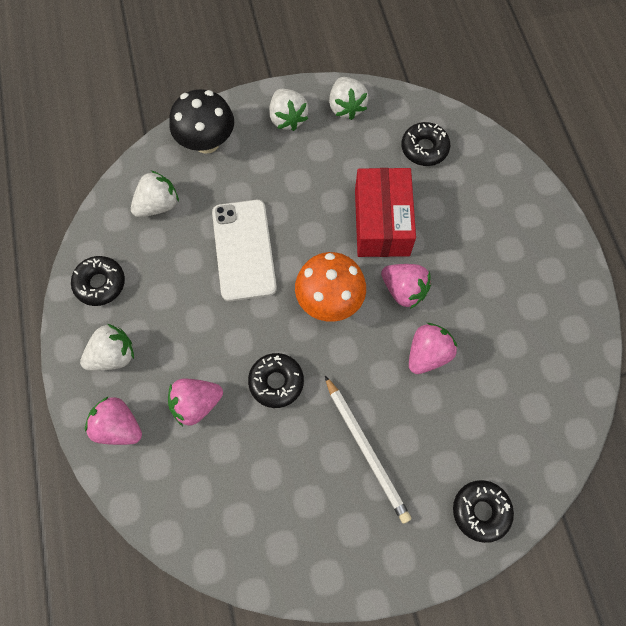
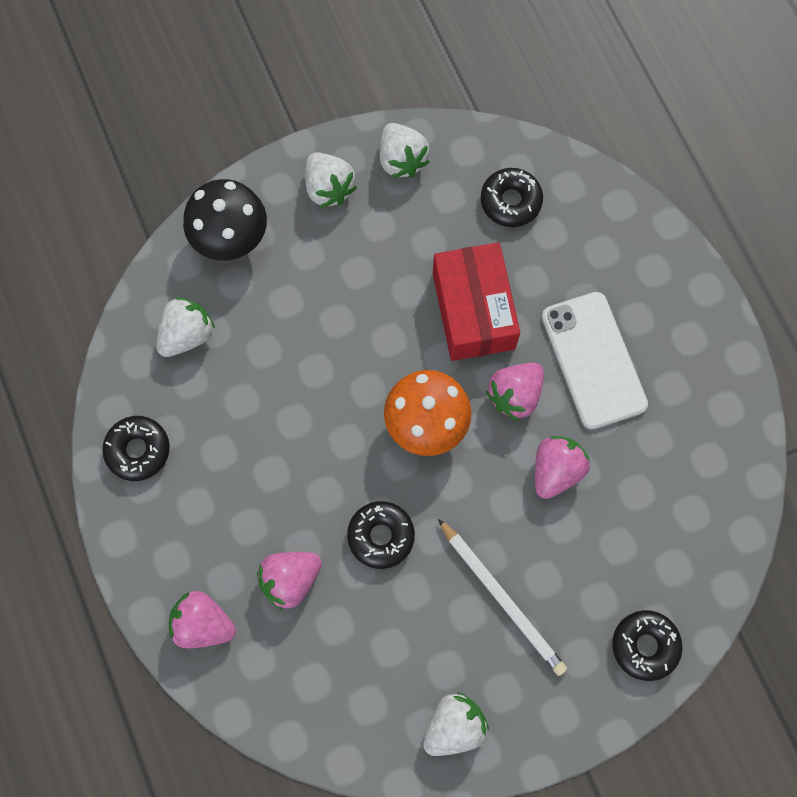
camera: 10 degrees left, 5 degrees up
white strawberry [80,324,134,371] -> white strawberry moved to [423,692,489,756]
white phone [212,200,277,301] -> white phone moved to [542,292,648,430]
pink strawberry [381,264,431,309] -> pink strawberry turned 105 degrees clockwise [486,363,544,421]

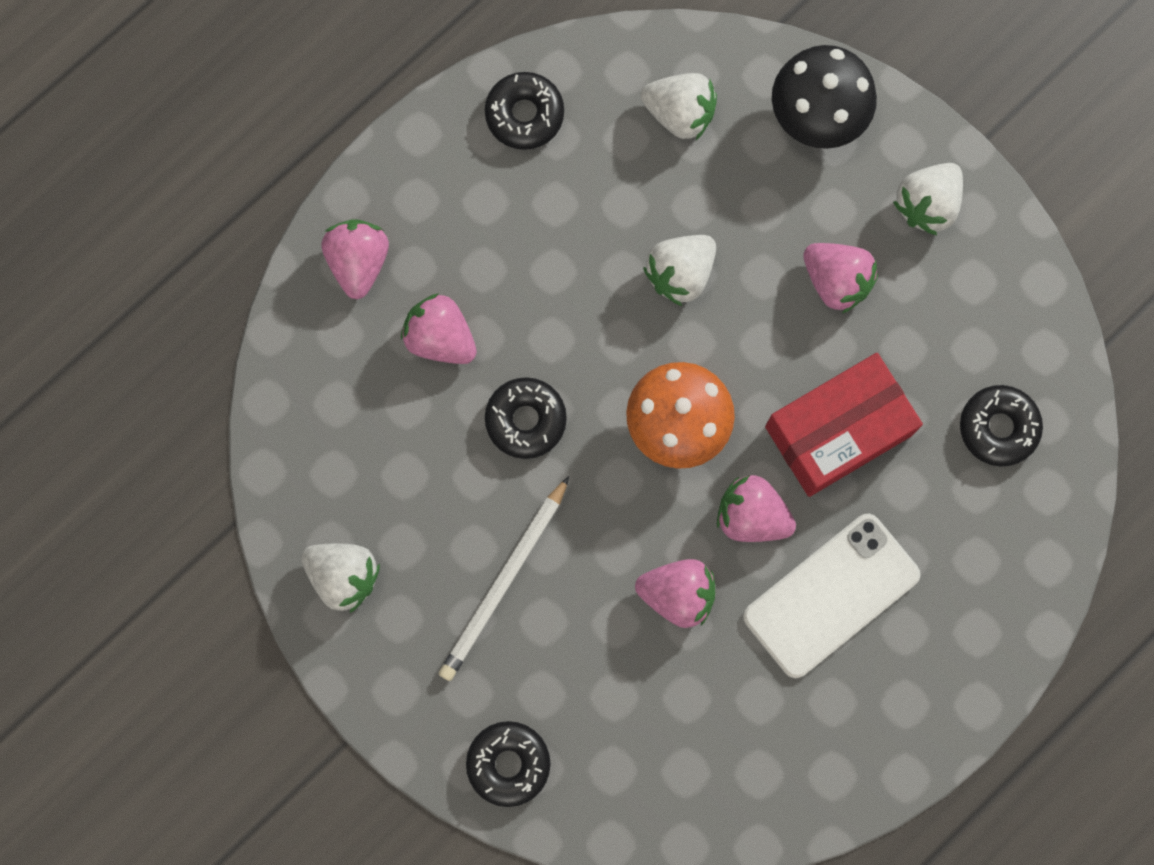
camera: 70 degrees right, 5 degrees up
white strawberry [380,123,430,178] -> white strawberry moved to [643,235,716,306]
none -> pink strawberry [803,243,878,313]

